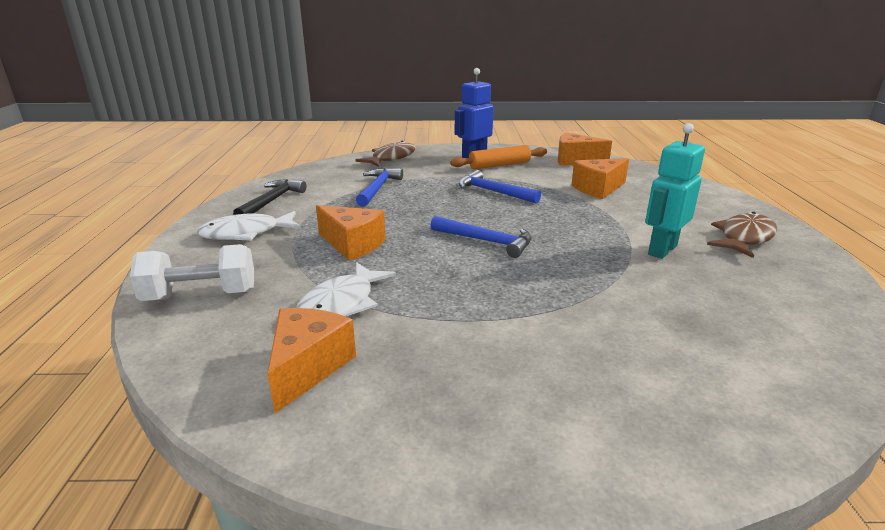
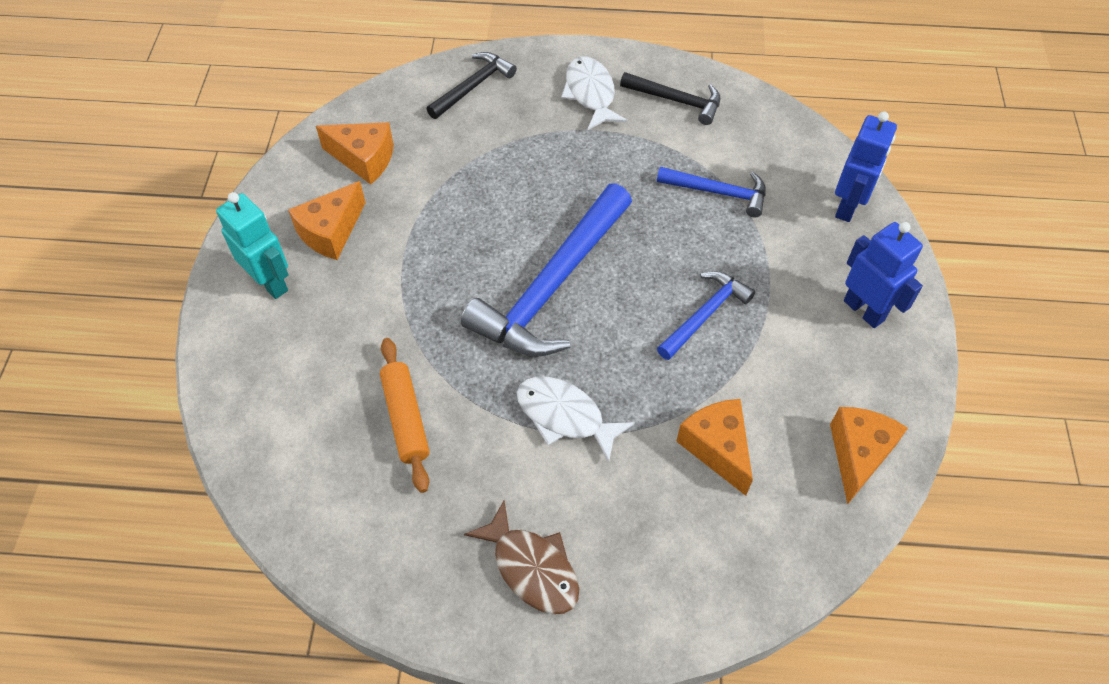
camera: 95 degrees right, 30 degrees up
white dumbbell [130,244,254,301] -> black hammer [427,52,517,119]
white fish [296,262,396,317] -> white fish moved to [517,377,635,462]
orange cheese [316,205,386,261] -> orange cheese moved to [288,181,366,260]
brown fish [355,141,416,167] -> blue robot [835,111,897,222]
blue hammer [431,216,531,258] -> blue hammer [461,183,632,357], size x1.90
orange rolling pin [450,145,547,169] -> orange rolling pin moved to [380,338,429,493]
turquoise robot [645,123,705,259] -> turquoise robot moved to [216,192,289,299]

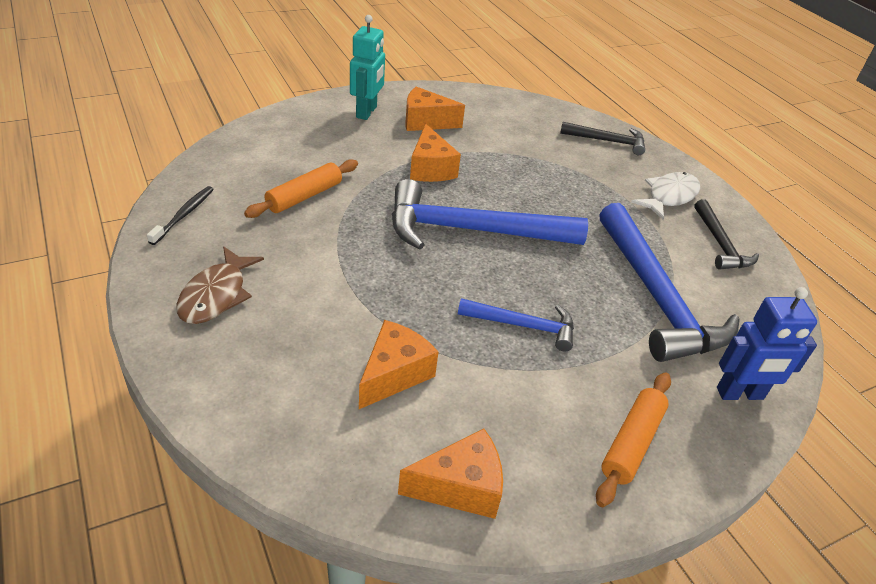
camera: 55 degrees right, 15 degrees down
orange cheese [316,122,394,184] -> orange cheese moved to [410,124,461,182]
white fish [517,377,635,462] -> none
blue hammer [657,167,766,217] -> blue hammer [599,203,740,362], size x1.90
blue robot [844,222,923,328] -> orange rolling pin [596,372,671,507]
none -> black toothbrush [147,186,214,245]

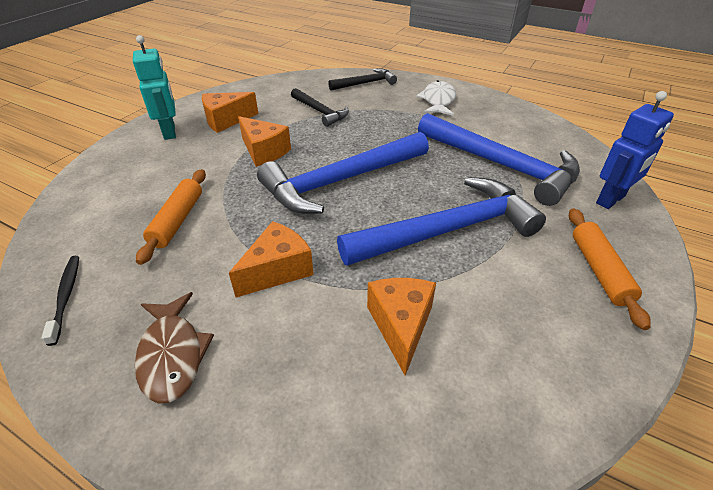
camera: 30 degrees left, 0 degrees up
orange cheese [398,429,503,519] -> orange cheese moved to [229,221,314,297]
blue hammer [458,298,574,352] -> blue hammer [337,177,546,266], size x1.90
black hammer [695,199,759,270] -> black hammer moved to [291,88,349,127]

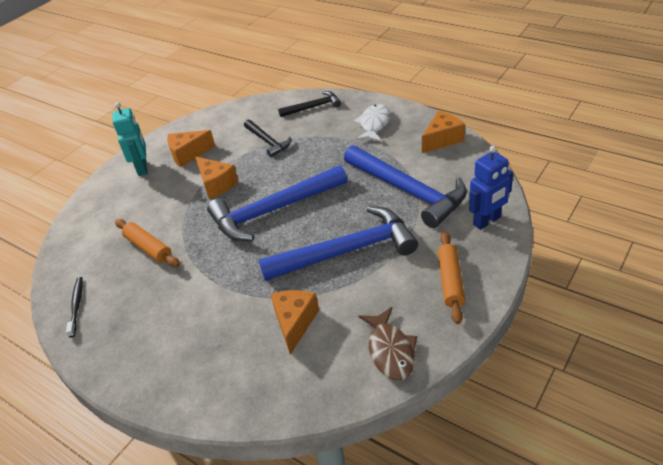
camera: 10 degrees right, 0 degrees up
brown fish [135,292,214,404] -> brown fish moved to [359,307,417,380]
orange rolling pin [136,169,206,265] -> orange rolling pin turned 60 degrees counterclockwise [115,219,180,267]
orange cheese [229,221,314,297] -> orange cheese moved to [422,111,465,153]

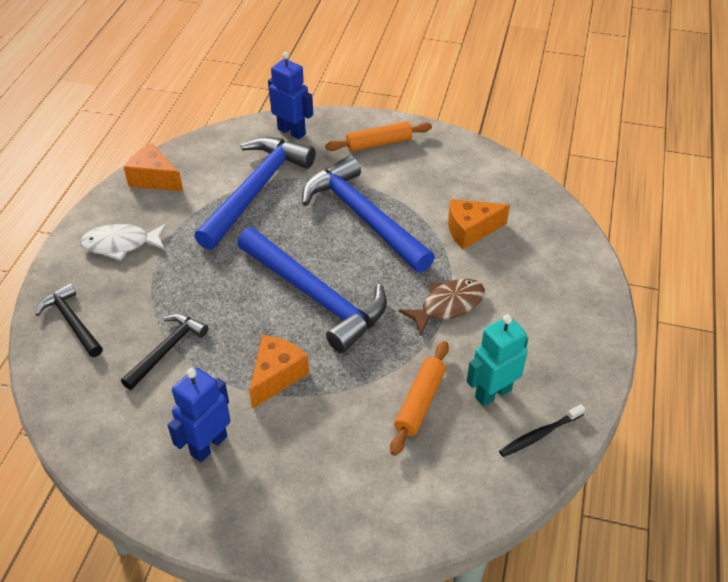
camera: 115 degrees left, 5 degrees up
turquoise robot [113,102,147,176] -> turquoise robot moved to [467,315,528,407]
orange cheese [167,130,215,168] -> blue robot [168,367,231,462]
brown fish [359,307,417,380] -> brown fish moved to [398,279,485,336]

